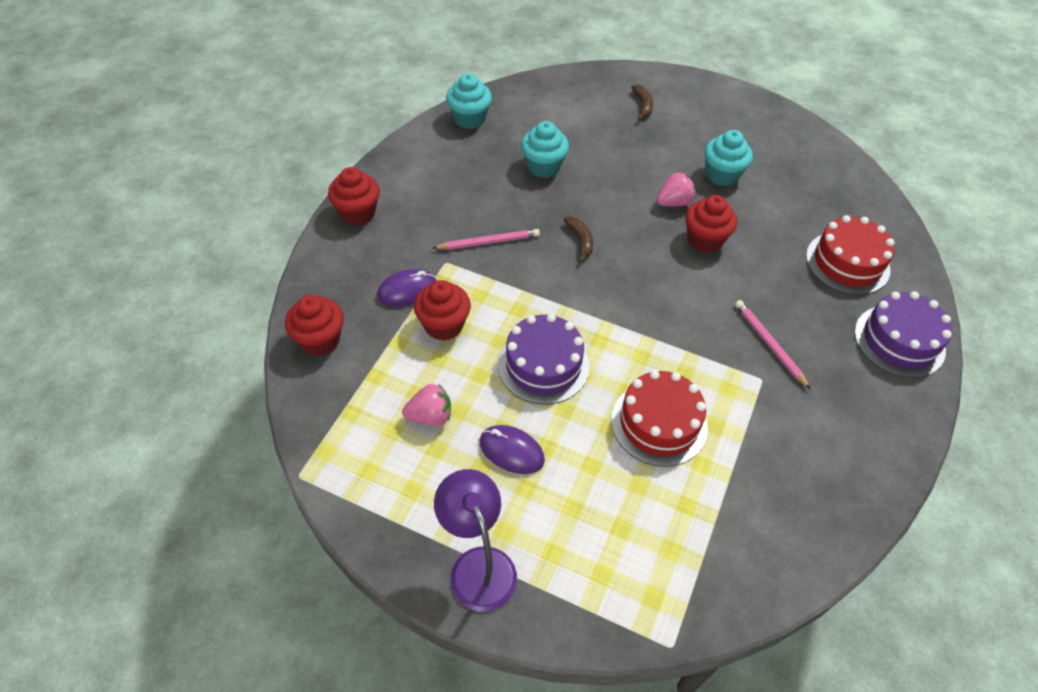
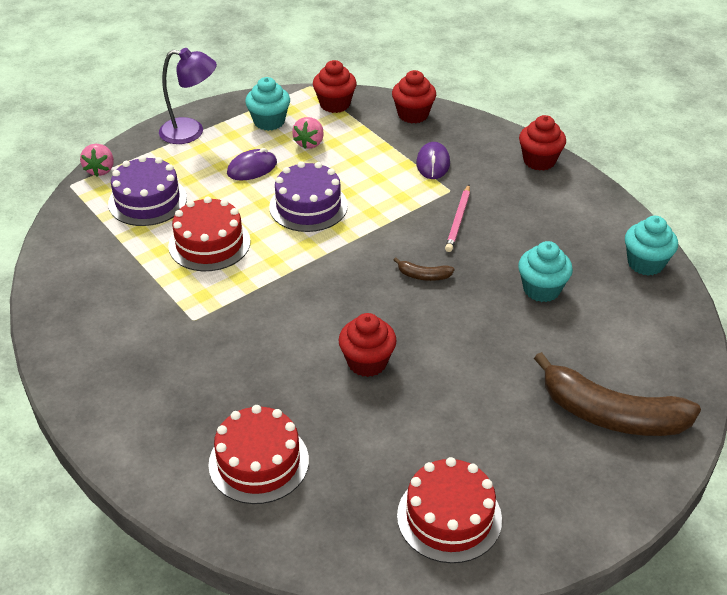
camera: 120 degrees right, 10 degrees down
red cupcake [414,280,471,341] -> red cupcake moved to [313,60,357,113]
brown banana [631,84,653,120] -> brown banana [534,352,701,436], size x2.40
pink strawberry [656,172,696,206] -> pink strawberry moved to [80,144,114,177]
turquoise cupcake [704,130,753,186] -> turquoise cupcake moved to [245,77,290,131]
pink pencil [735,300,810,389] -> none
purple cake [854,291,952,378] -> purple cake moved to [108,156,187,226]
none -> red cake [397,457,502,563]

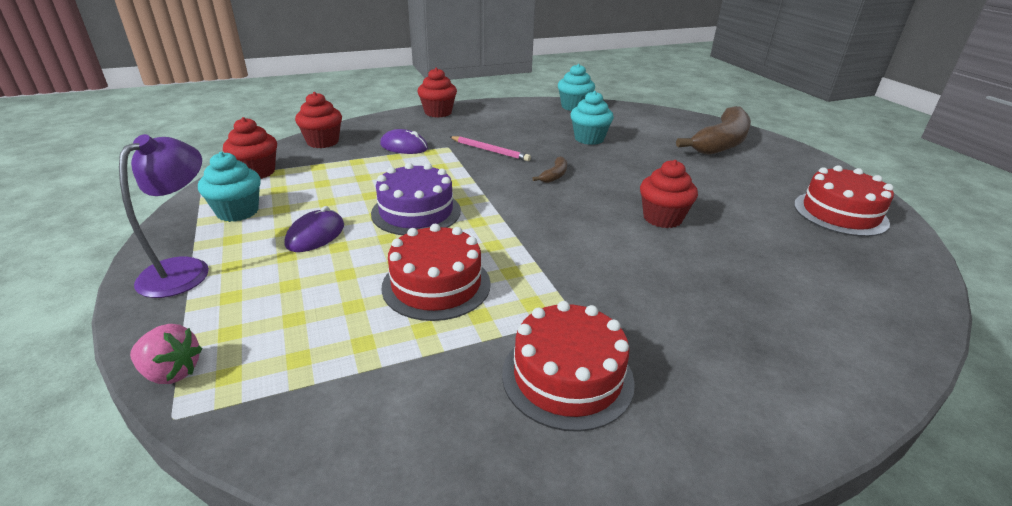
camera: 75 degrees left, 10 degrees down
purple cake [108,156,187,226] -> none
red cake [208,405,309,504] -> red cake moved to [502,301,635,432]
purple mouse [227,148,277,181] -> purple mouse turned 45 degrees clockwise [284,206,344,252]
pink strawberry [292,117,324,149] -> none

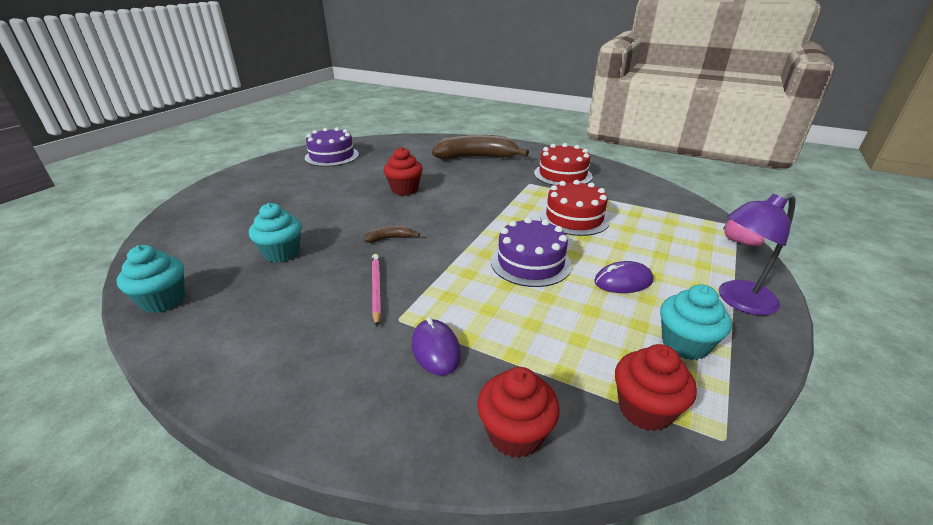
camera: 130 degrees left, 0 degrees up
red cupcake [418,68,457,118] -> none
brown banana [676,106,751,155] -> brown banana moved to [432,135,529,159]
red cake [794,165,894,237] -> purple cake [305,127,359,167]

